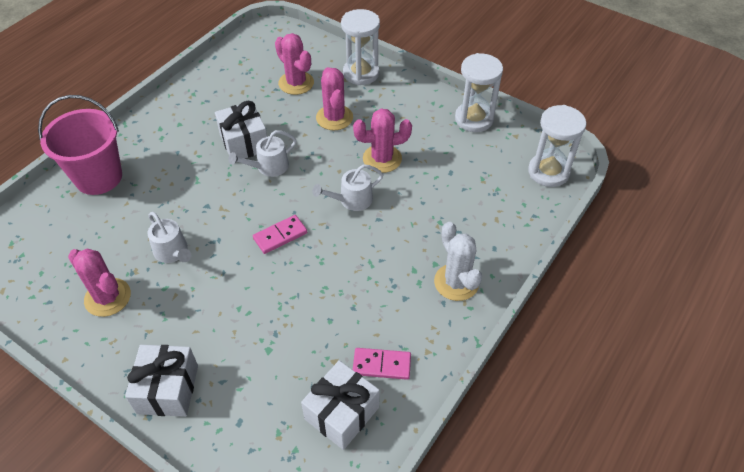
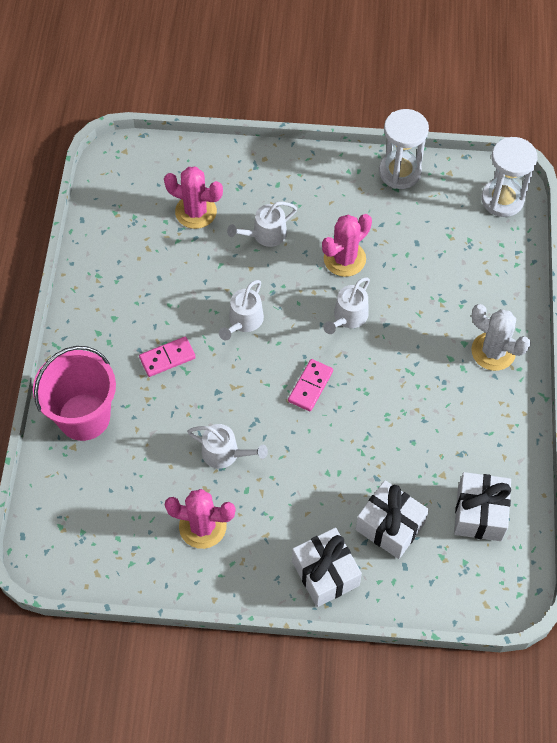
camera: 30 degrees left, 10 degrees up
white gift [215,101,267,159] -> white gift moved to [355,480,429,559]
pink cactus [316,67,353,130] -> white watering can [227,202,297,247]
white hourglass [341,9,380,85] -> none
pink domino [353,348,411,380] -> pink domino moved to [139,337,196,377]

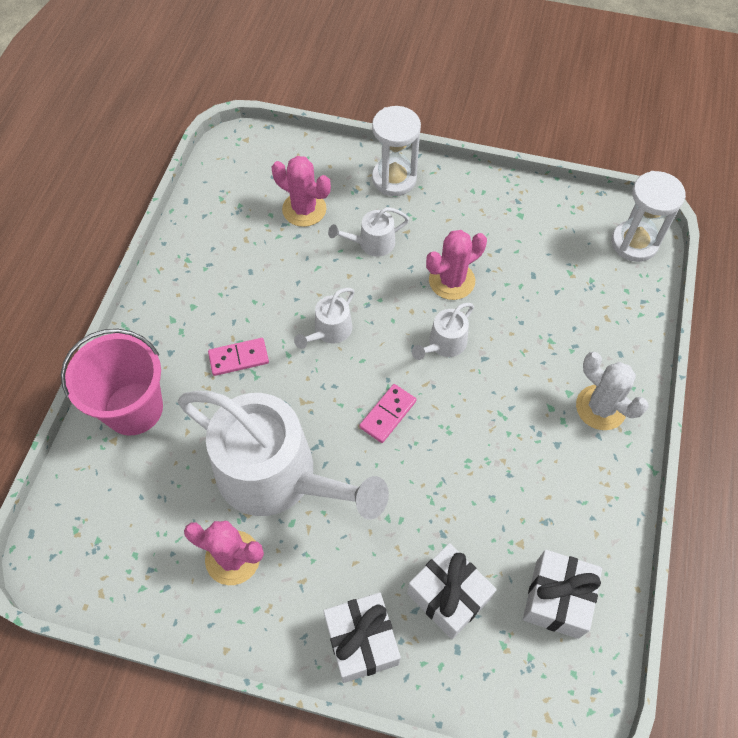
camera: 10 degrees right, 0 degrees up
white watering can [187,424,268,469] -> white watering can [178,391,389,520], size x2.38
white hourglass [379,109,429,189] -> white hourglass moved to [372,106,421,196]

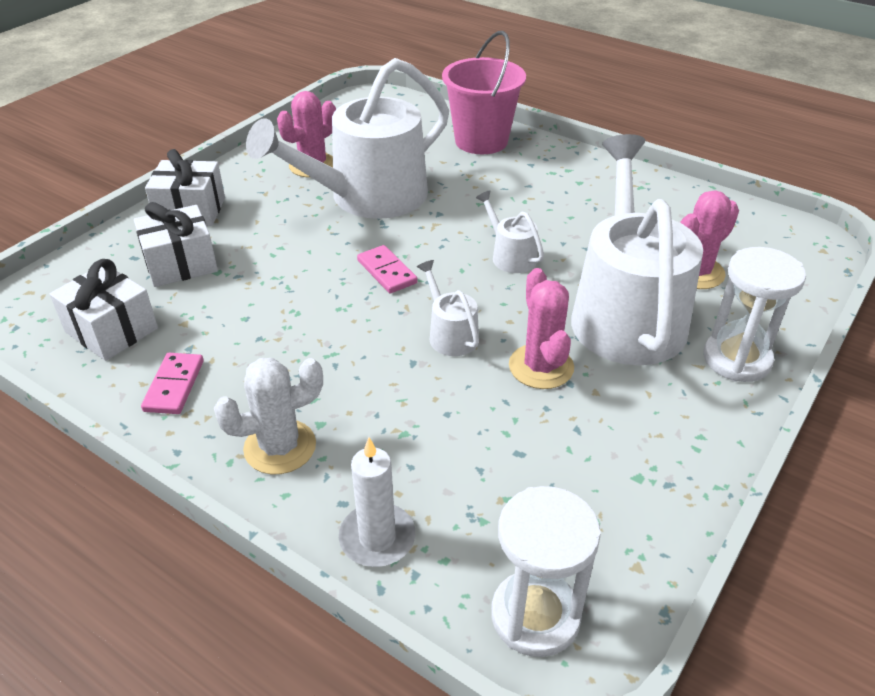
camera: 110 degrees right, 20 degrees down
pink domino [208,338,269,376] -> pink domino moved to [141,353,204,414]
white watering can [328,207,409,256] -> white watering can [571,134,703,365], size x2.38
none -> white candle [339,438,415,567]

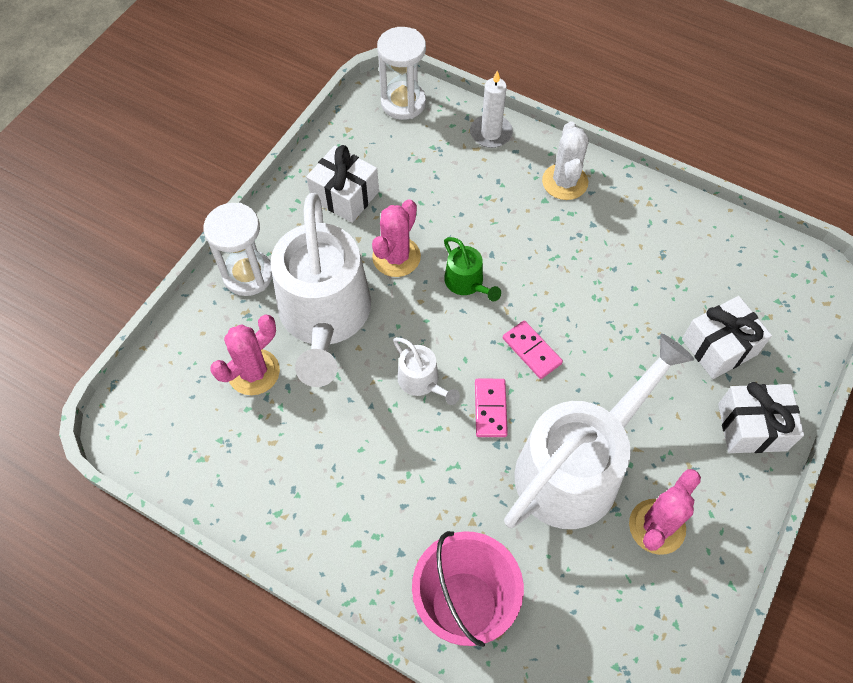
camera: 175 degrees right, 20 degrees up
white gift [50,259,158,361] -> white gift moved to [306,145,379,223]
pink domino [141,353,204,414] -> pink domino moved to [475,379,508,437]
white cactus [214,358,323,474] -> white cactus turned 60 degrees counterclockwise [542,121,589,200]
white watering can [417,260,479,356] -> green watering can [444,237,501,301]
pink cactus [509,268,574,389] -> pink cactus turned 45 degrees clockwise [372,199,421,277]

